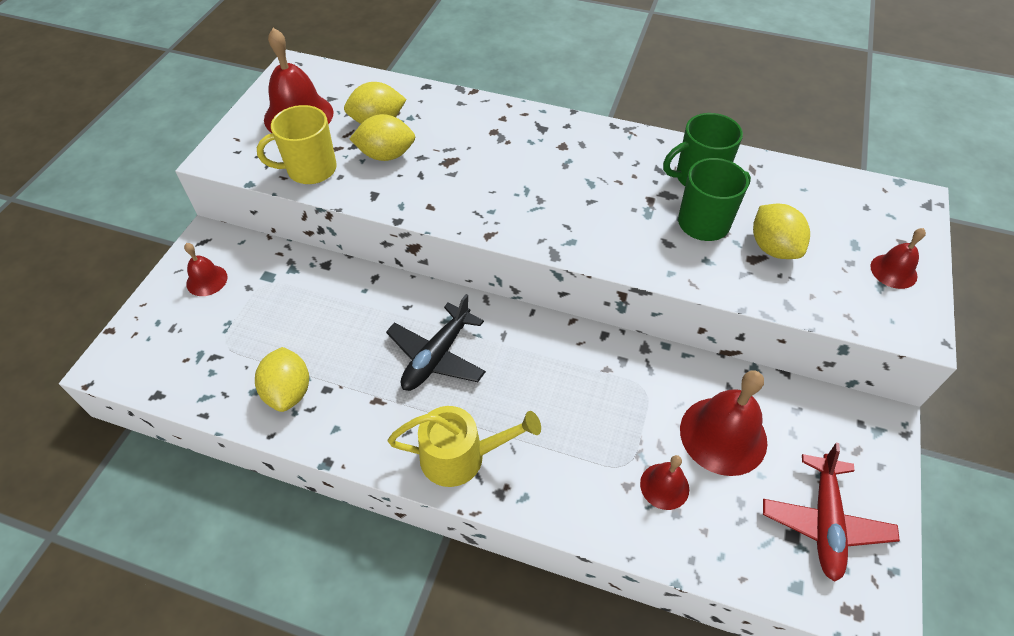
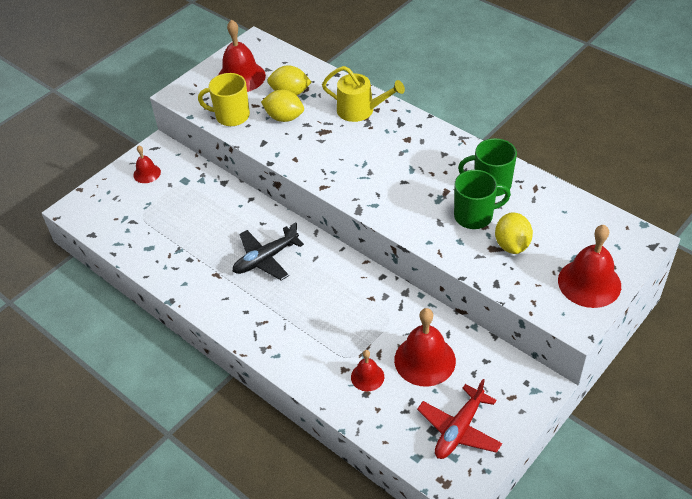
camera: 25 degrees right, 5 degrees down
yellow lemon [255,347,309,412] -> none
yellow watering can [388,406,541,487] -> yellow watering can moved to [322,66,405,122]
red bell [870,228,926,289] -> red bell [558,225,621,308], size x1.84

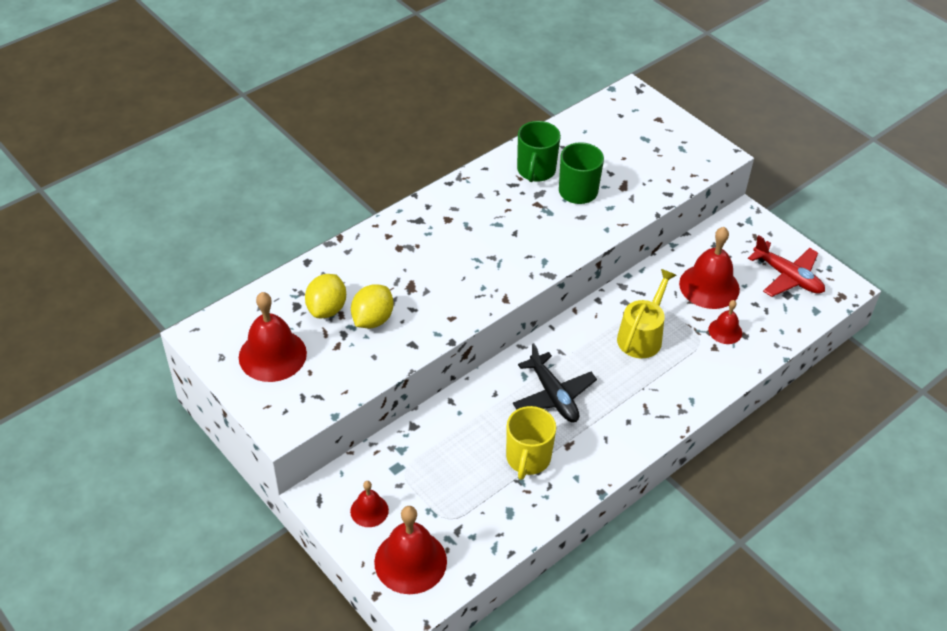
camera: 85 degrees left, 0 degrees up
yellow mug [198,73,250,126] -> yellow mug moved to [506,406,556,480]
yellow watering can [322,66,405,122] -> yellow watering can moved to [617,269,676,358]
yellow lemon [495,212,533,254] -> none
red bell [558,225,621,308] -> red bell moved to [374,506,447,594]

